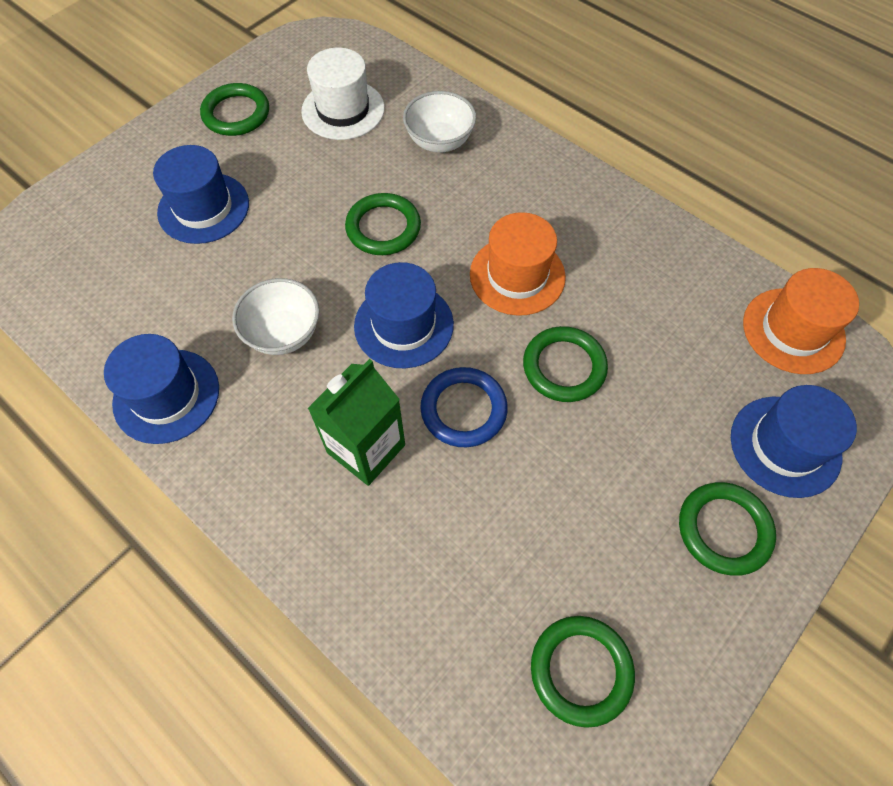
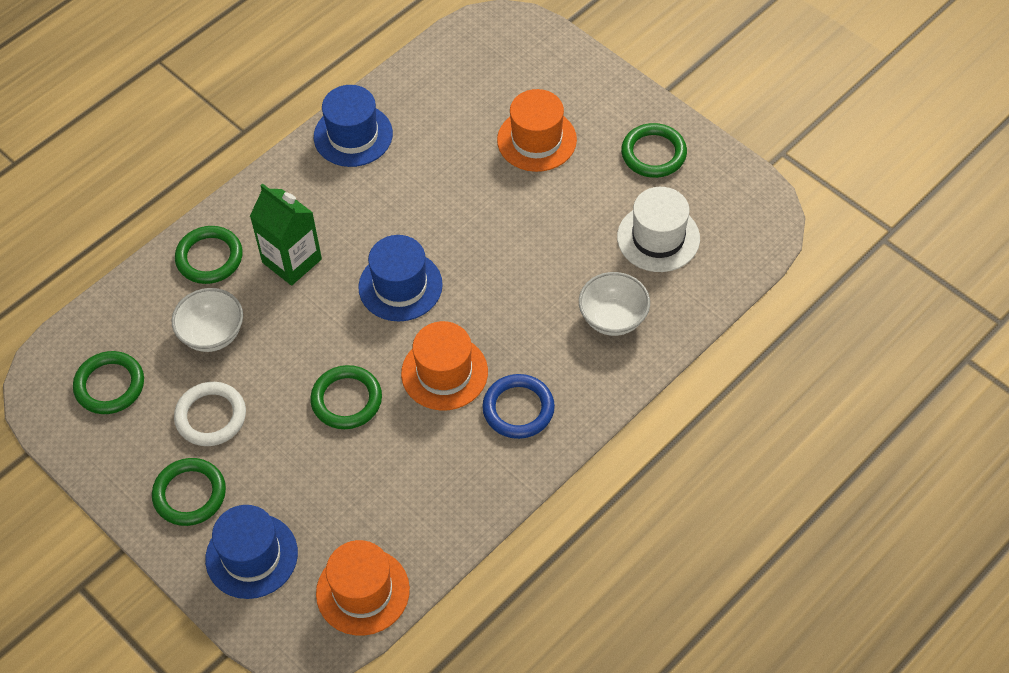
camera: 95 degrees right, 5 degrees down
blue hat [153,145,249,244] -> orange hat [497,89,577,172]
white bowl [232,278,320,355] -> white bowl moved to [172,288,243,352]
green ring [345,193,421,255] -> green ring moved to [175,226,243,284]
blue ring [420,367,508,447] -> blue ring moved to [482,374,555,439]
none -> white ring [174,382,246,446]

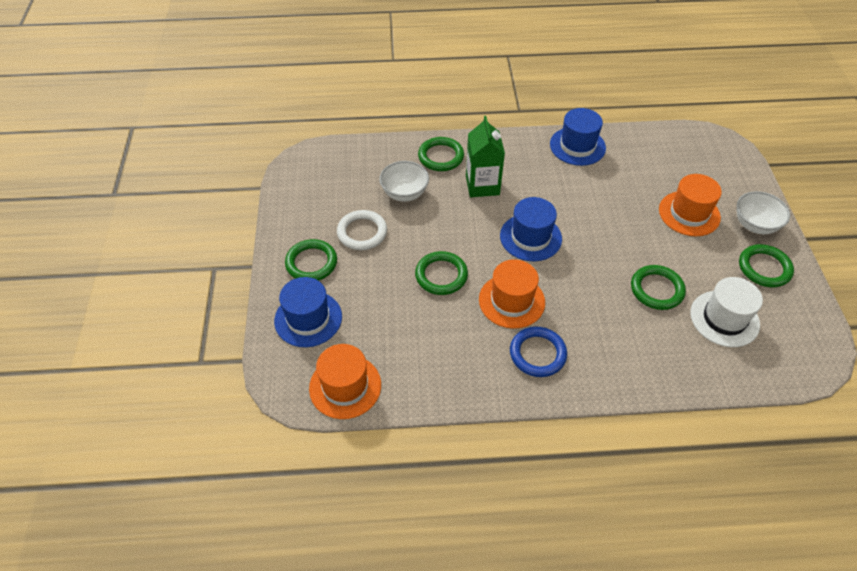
camera: 40 degrees right, 5 degrees down
green ring [73,351,144,414] -> green ring moved to [631,265,686,310]
white bowl [579,272,650,336] -> white bowl moved to [737,191,790,234]

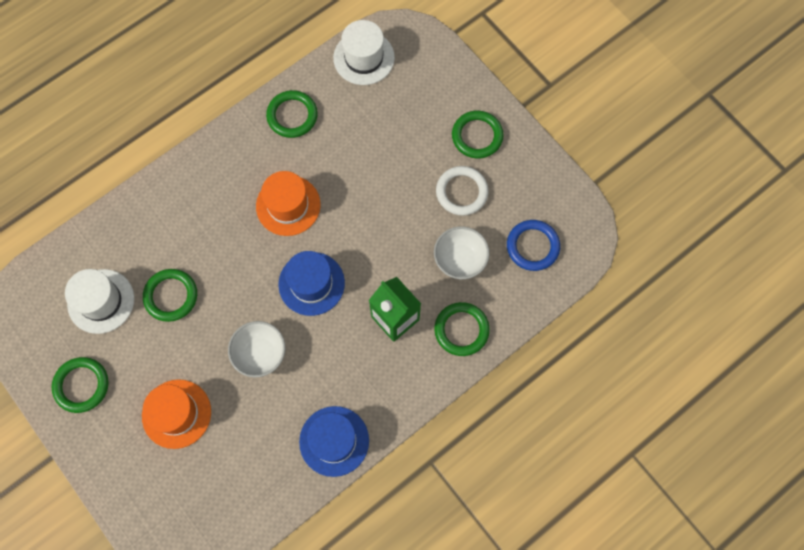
camera: 145 degrees right, 20 degrees up
blue hat [274,277,342,347] -> none
orange hat [309,344,381,419] -> white hat [333,20,395,85]
green ring [415,251,468,295] -> green ring moved to [266,90,318,138]
blue ring [510,327,567,377] -> blue ring moved to [507,220,560,271]
white bowl [737,191,790,234] -> white bowl moved to [228,321,285,378]

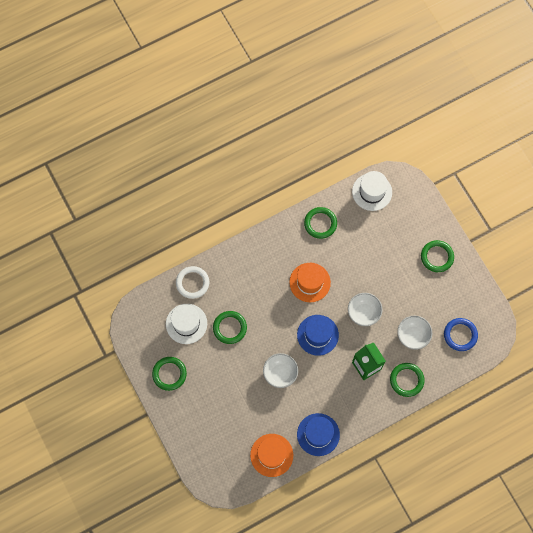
camera: 10 degrees right, 0 degrees up
orange hat [142,379,211,449] -> orange hat moved to [250,434,293,477]
white ring [436,166,489,216] -> white ring moved to [176,266,209,299]
none -> white bowl [348,293,383,326]

